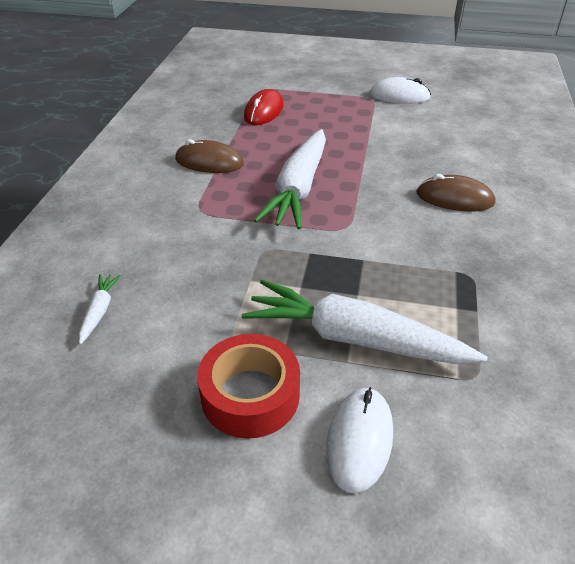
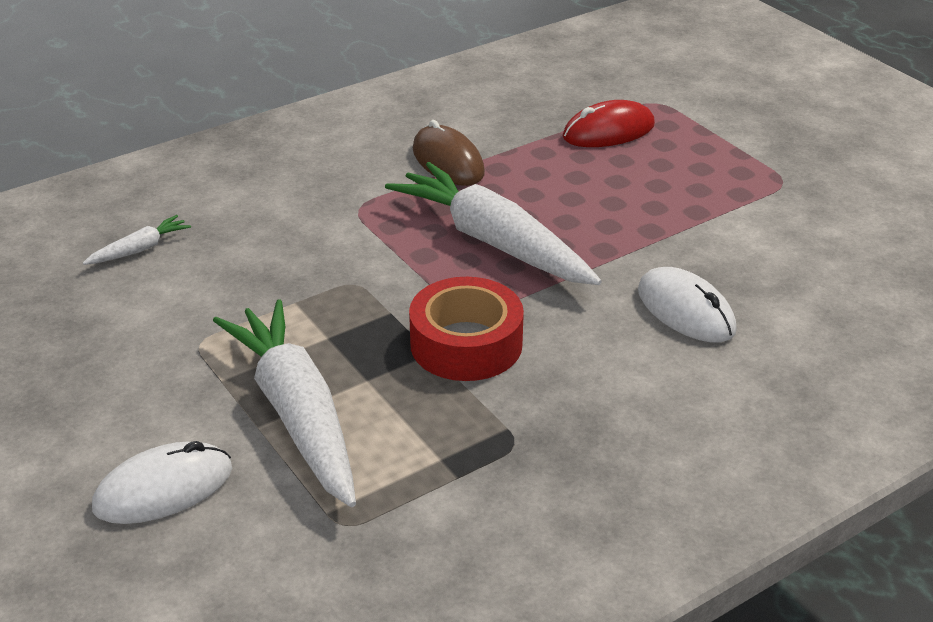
camera: 45 degrees right, 5 degrees down
red tape [197,334,300,439] -> red tape moved to [409,277,524,381]
white carrot [254,129,326,229] -> white carrot turned 75 degrees clockwise [385,162,602,285]
white mouse [370,77,431,104] -> white mouse moved to [638,267,737,343]
brown mouse [416,174,495,212] -> none

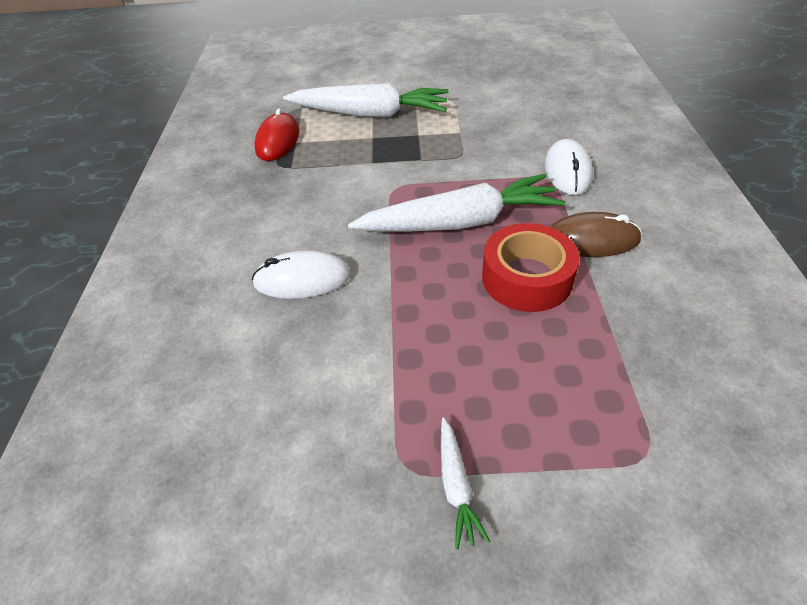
camera: 125 degrees right, 10 degrees up
white carrot [83,215,191,265] -> white carrot moved to [441,417,491,549]
white mouse [92,441,232,524] -> white mouse moved to [545,139,593,195]
red tape [409,277,524,381] -> red tape moved to [482,223,580,312]
red mouse [563,100,655,147] -> red mouse moved to [254,108,299,161]

